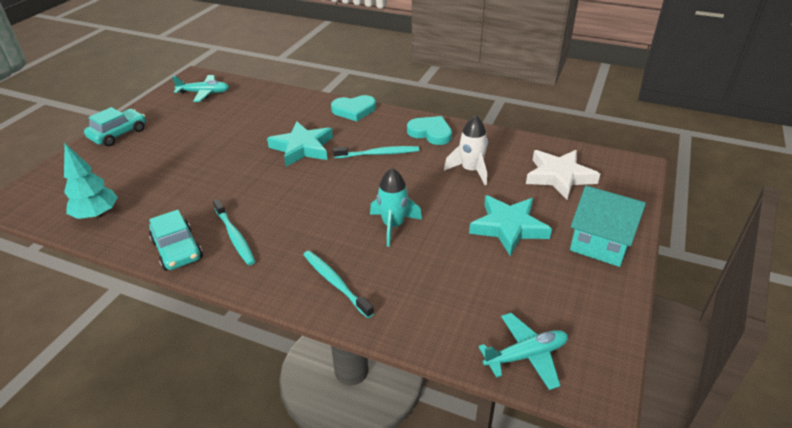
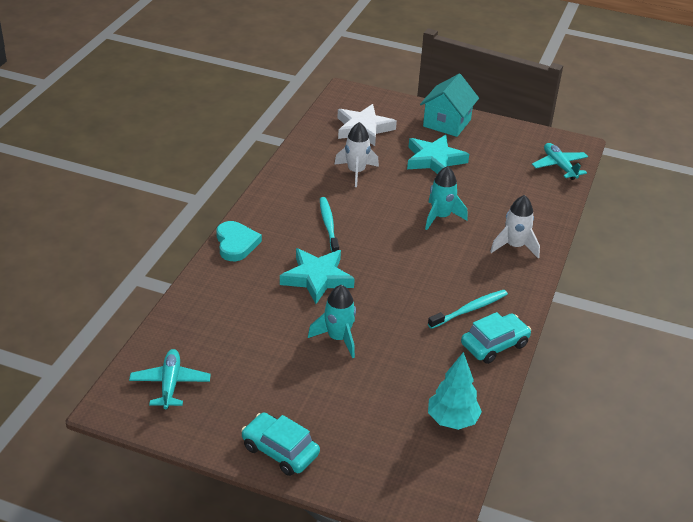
camera: 95 degrees left, 0 degrees up
turquoise toothbrush [303,251,374,318] -> white rocket [490,195,540,258]
turquoise heart [407,116,452,145] -> none
none -> turquoise rocket [308,285,356,358]

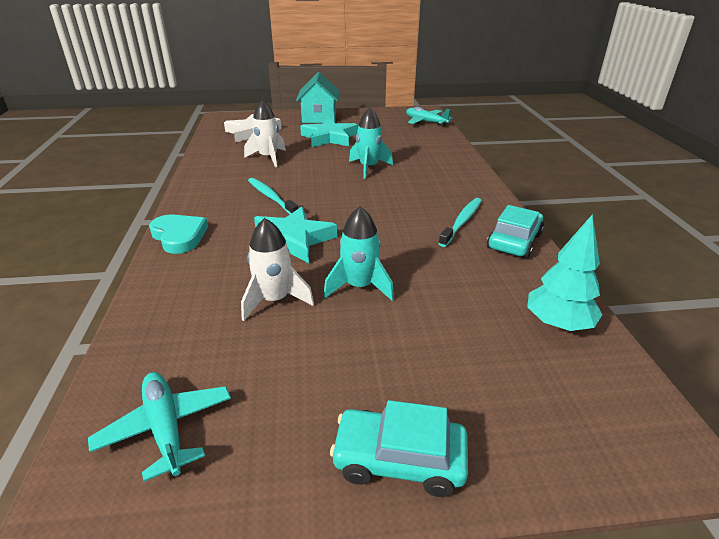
camera: 25 degrees left, 5 degrees down
white rocket [490,195,540,258] -> white rocket moved to [241,218,314,321]

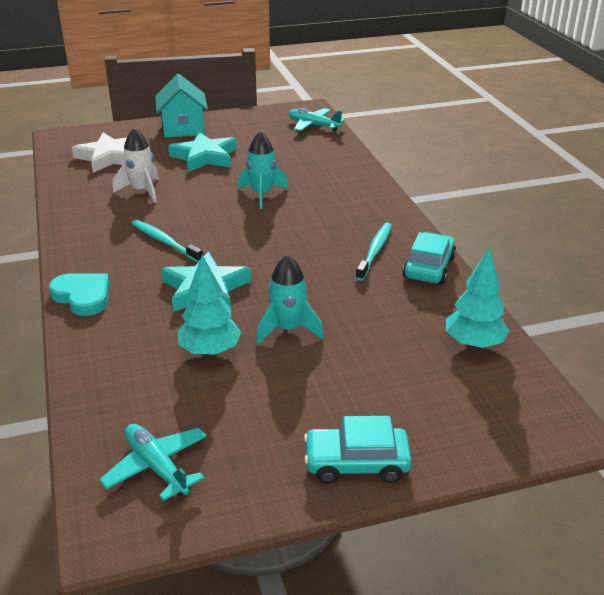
camera: 10 degrees left, 0 degrees up
white rocket [241,218,314,321] -> turquoise tree [178,255,242,356]

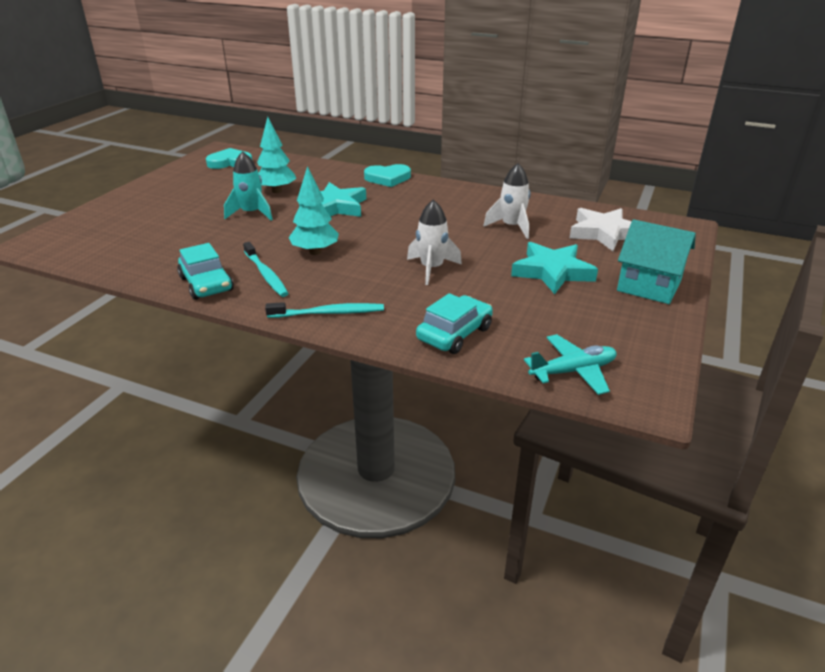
camera: 130 degrees right, 0 degrees up
turquoise plane [99,424,207,501] -> turquoise heart [206,148,252,169]
turquoise toothbrush [131,220,203,262] -> turquoise toothbrush moved to [265,302,384,318]
turquoise rocket [238,131,289,209] -> white rocket [407,200,462,285]
turquoise car [304,416,412,484] -> turquoise car moved to [416,293,493,354]
turquoise tree [446,248,509,349] -> turquoise tree moved to [289,166,339,255]

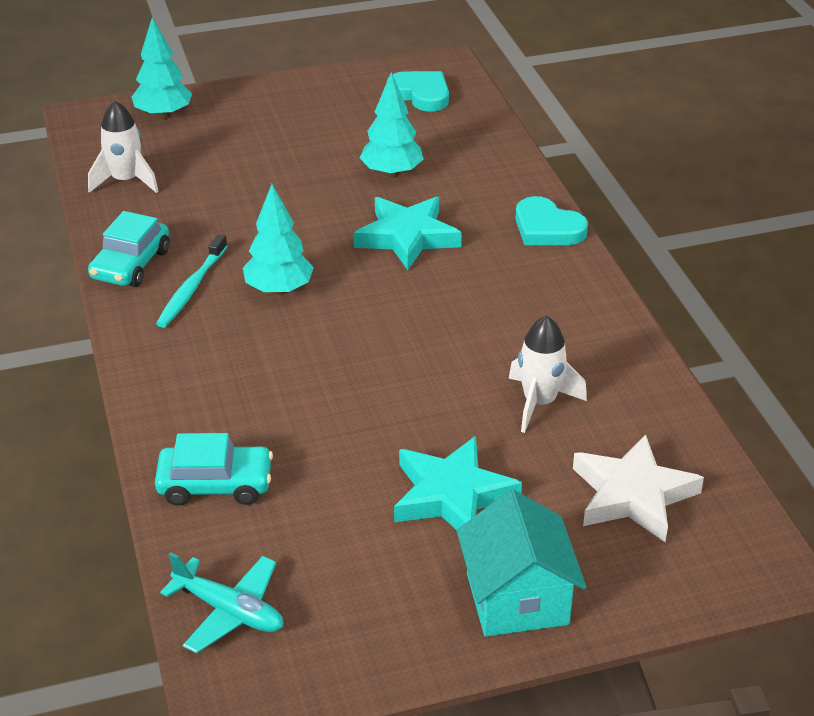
camera: 50 degrees right, 5 degrees up
turquoise rocket [224,151,273,220] -> none
turquoise toothbrush [265,302,384,318] -> none
white rocket [407,200,462,285] -> white rocket moved to [88,101,159,193]
none -> turquoise tree [132,17,192,119]

